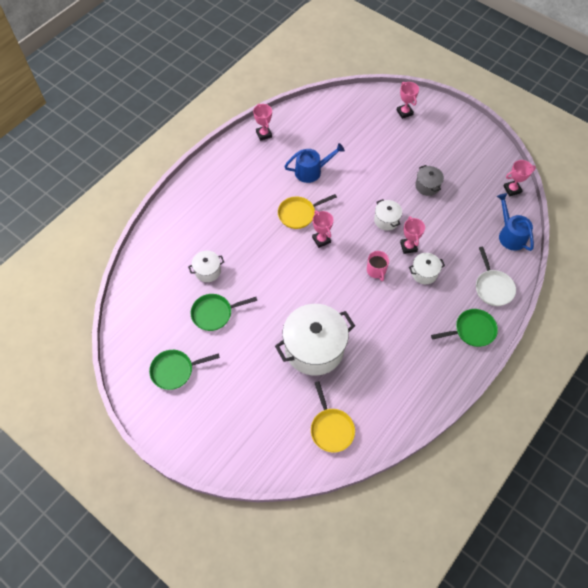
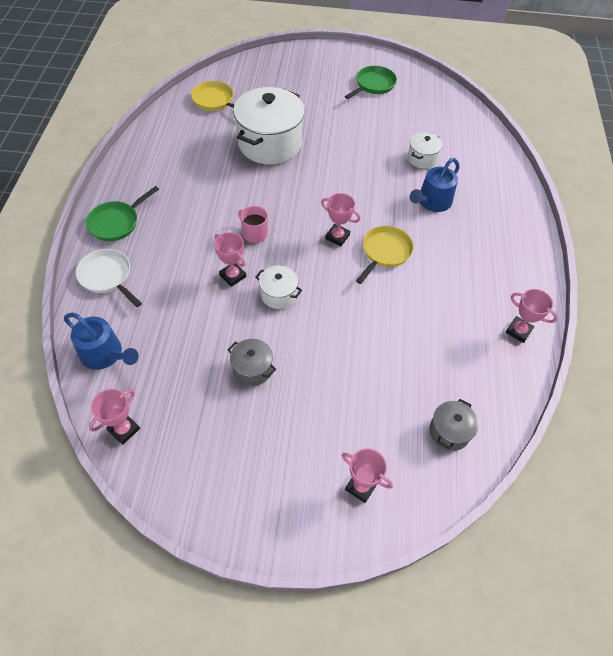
camera: 145 degrees right, 5 degrees down
green pan [191,294,257,331] -> none
blue watering can [284,143,345,183] -> blue watering can moved to [410,158,460,212]
white pot [409,253,445,284] -> none
none -> grey pot [429,399,479,451]

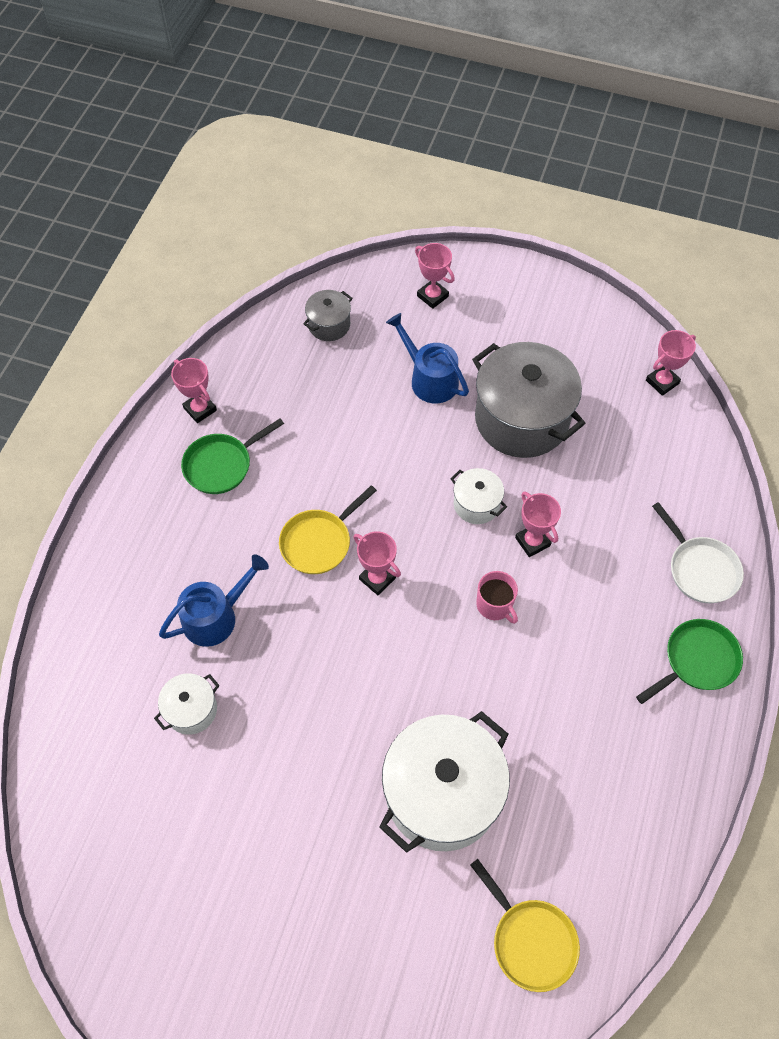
camera: 165 degrees left, 5 degrees up
blue watering can [64,313,139,370] -> blue watering can moved to [386,313,469,404]
grey pot [227,339,276,386] -> grey pot [472,342,585,458], size x2.12
green pan [345,66,397,99] -> green pan moved to [181,418,284,494]

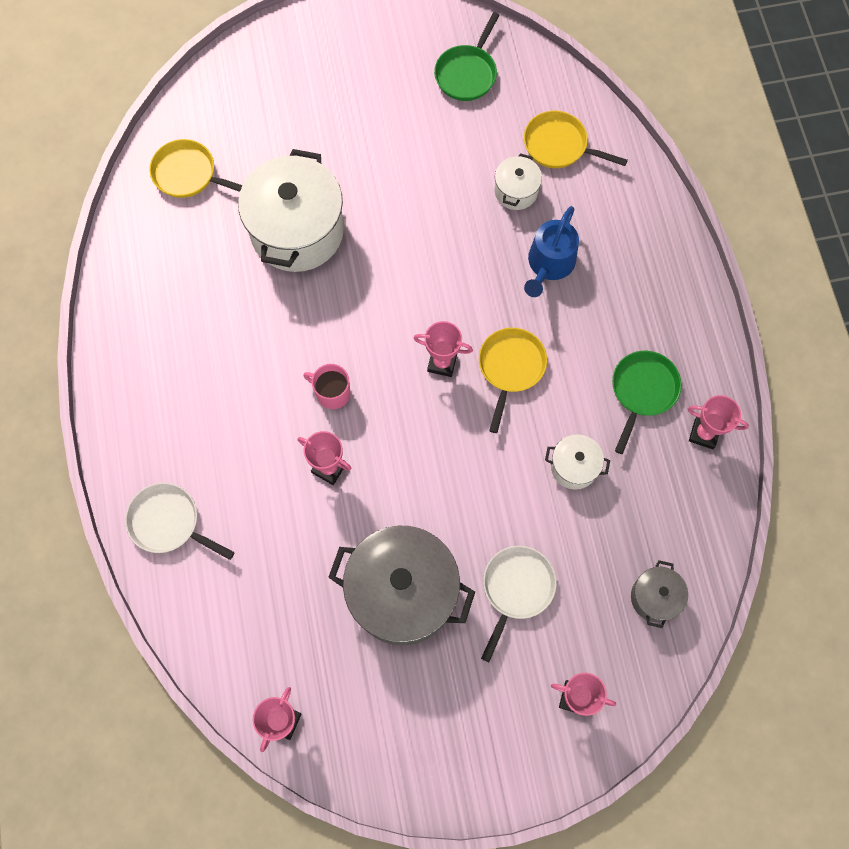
camera: 150 degrees right, 10 degrees up
blue watering can [386,313,469,404] -> white pan [481,546,557,662]
white pot [451,468,507,524] -> white pot moved to [545,434,610,490]
green pan [636,619,743,704] -> green pan moved to [434,12,500,101]
none -> yellow pan [524,111,628,168]

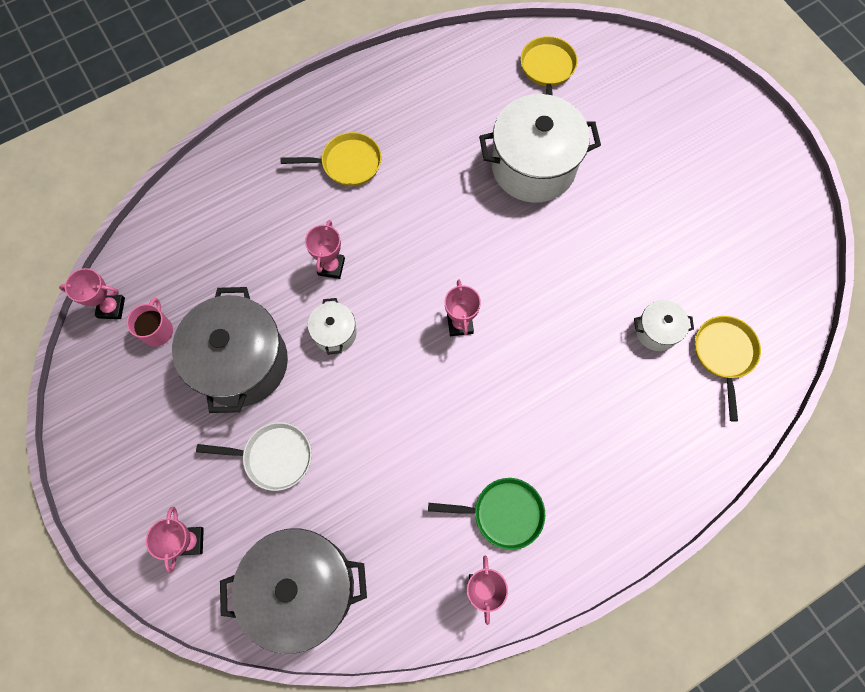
camera: 70 degrees right, 0 degrees up
white pan [125,483,235,560] -> none
pink mug [303,364,350,409] -> pink mug moved to [127,298,173,347]
green pan [434,12,500,101] -> none
yellow pan [479,328,547,433] -> yellow pan moved to [281,132,381,186]
blue watering can [524,206,579,297] -> none
white pot [545,434,610,490] -> white pot moved to [308,298,357,355]
grey pot [631,560,688,628] -> grey pot [220,528,367,654], size x2.12

